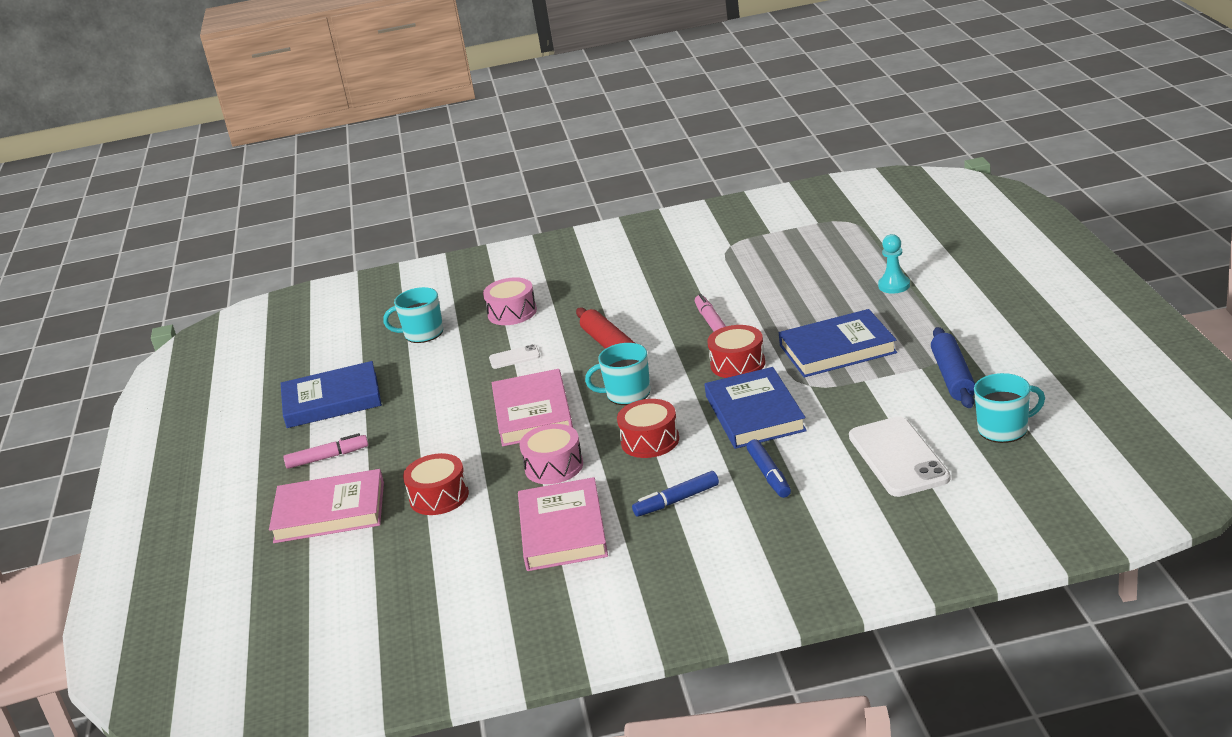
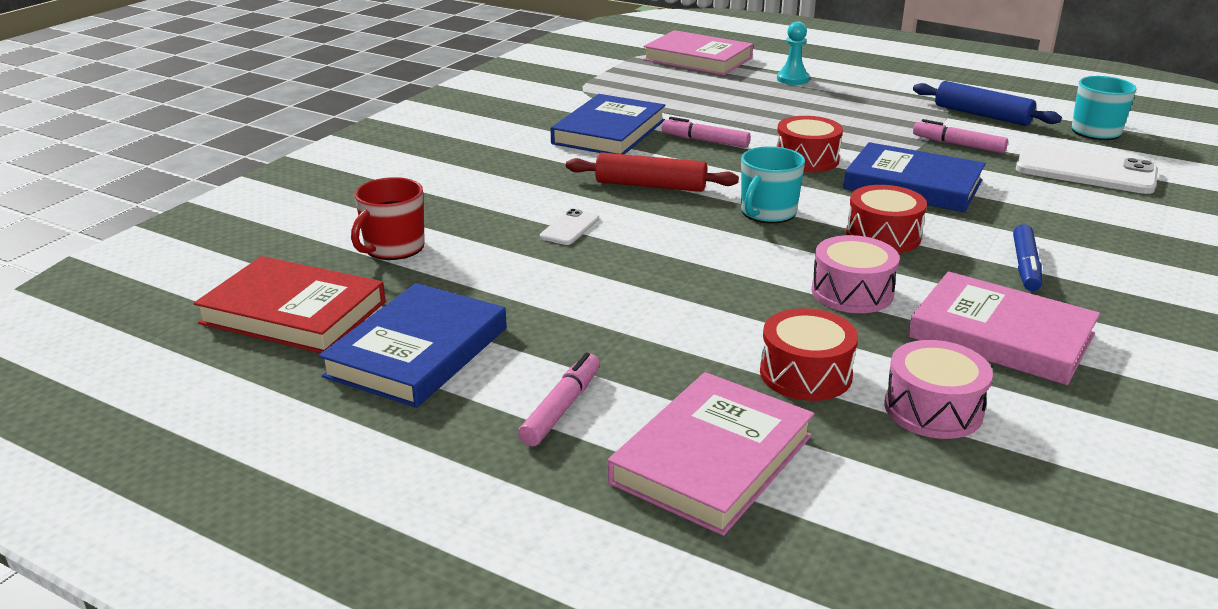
camera: 55 degrees left, 0 degrees up
turquoise mug [383,287,443,343] -> red mug [351,177,425,260]
pink drum [483,277,537,325] -> pink drum moved to [885,340,993,439]
pink book [492,369,573,446] -> pink book moved to [643,30,753,75]
blue marker [747,439,791,498] -> none
blue book [779,309,897,377] -> blue book moved to [551,94,665,154]
none -> red book [194,256,386,353]
none -> pink marker [913,119,1008,153]

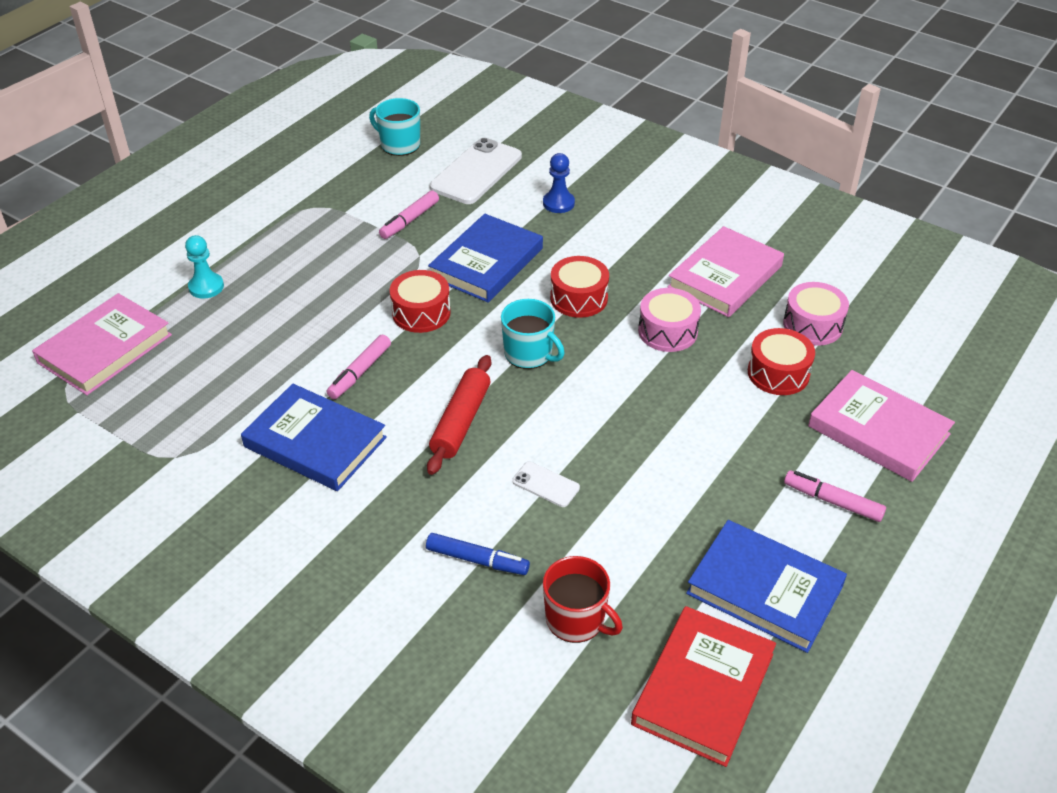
camera: 85 degrees left, 15 degrees up
blue rolling pin [913,81,1062,126] -> none
blue marker [1013,224,1042,291] -> blue marker moved to [426,533,530,575]
none -> blue pawn [543,153,575,213]

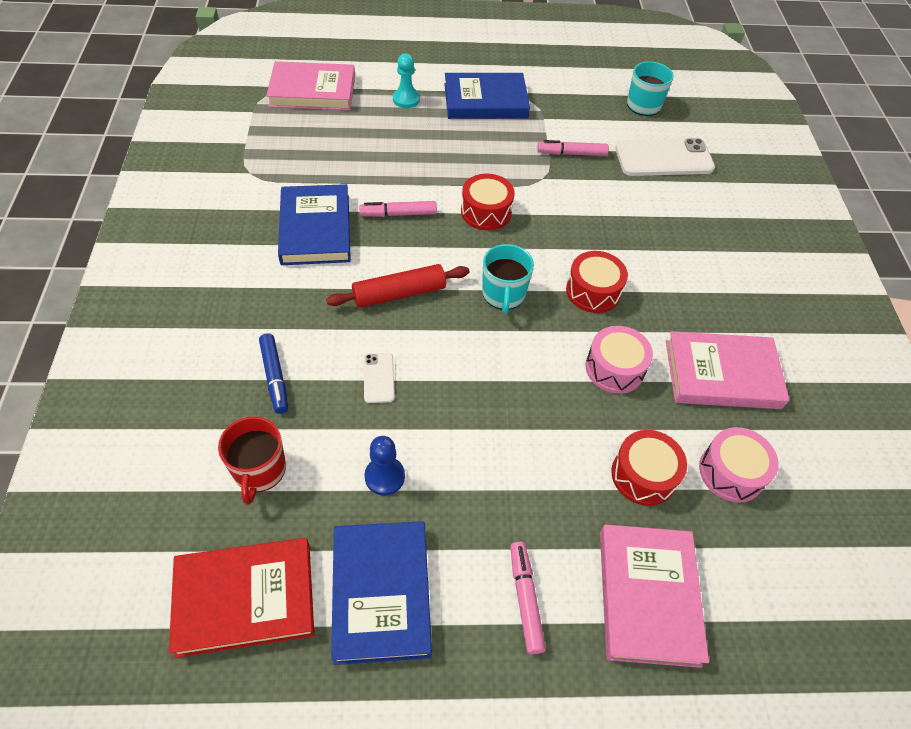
camera: 50 degrees right, 10 degrees up
blue book [428,214,543,303] -> blue book moved to [444,73,530,119]
blue pawn [543,153,575,213] -> blue pawn moved to [364,436,405,496]

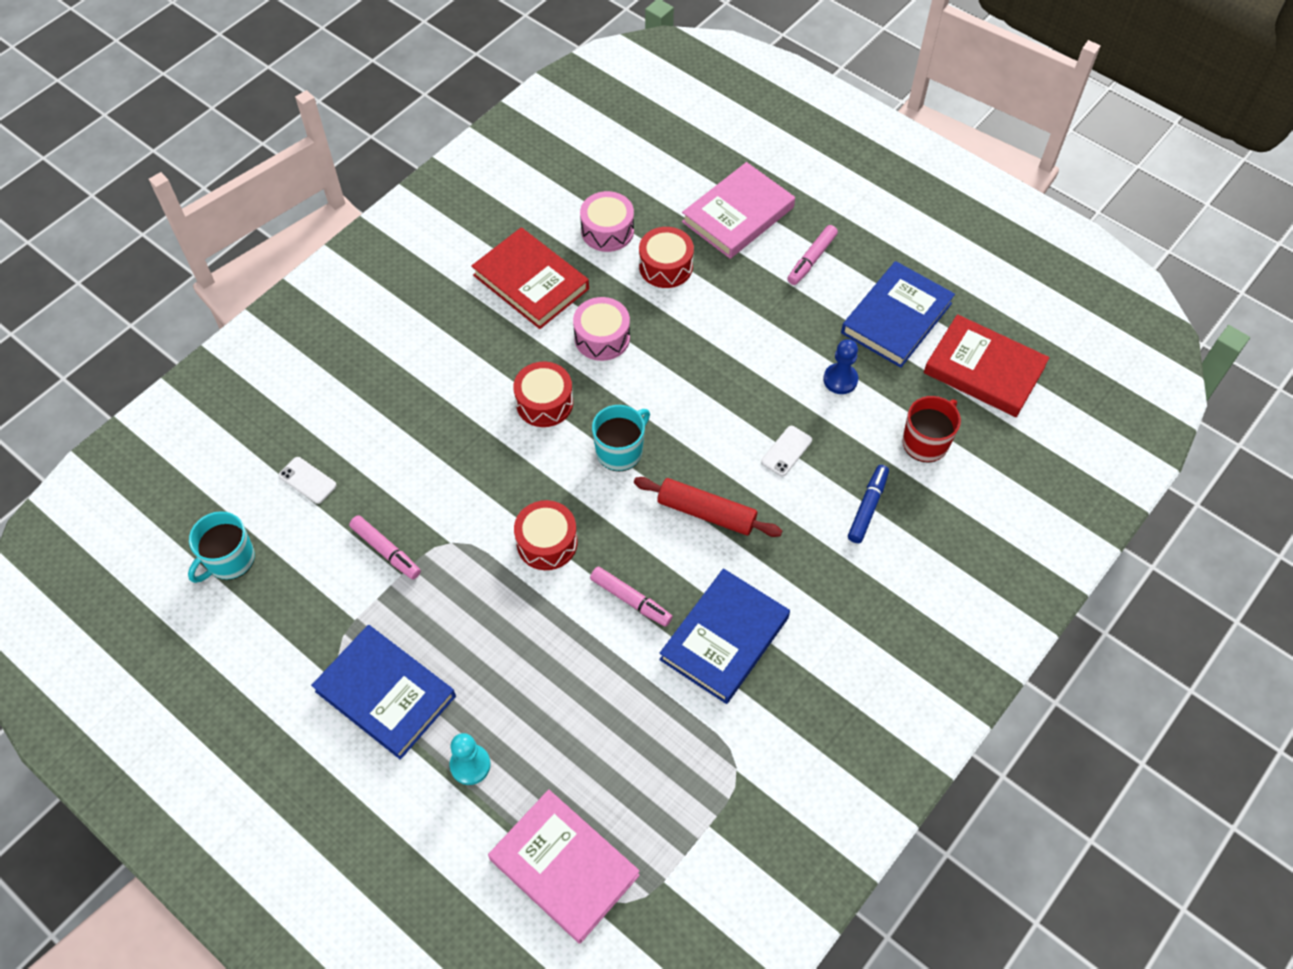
camera: 135 degrees left, 5 degrees up
white phone [615,138,715,176] -> white phone [279,457,337,504], size x0.48
pink book [666,331,790,409] -> red book [471,227,589,329]

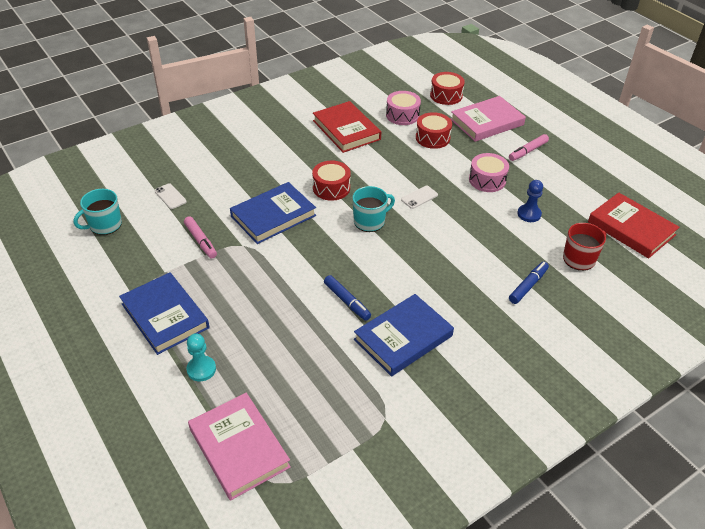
camera: 15 degrees right, 15 degrees down
red drum [514,500,578,570] -> red drum moved to [430,72,465,105]
pink drum [573,297,630,361] -> pink drum moved to [469,153,509,192]
pink marker [590,567,673,627] -> blue marker [324,275,371,321]
red rolling pin [634,477,782,537] -> none
white phone [761,426,812,476] -> white phone moved to [401,186,438,209]
blue book [841,261,955,368] -> blue book moved to [230,182,316,244]

